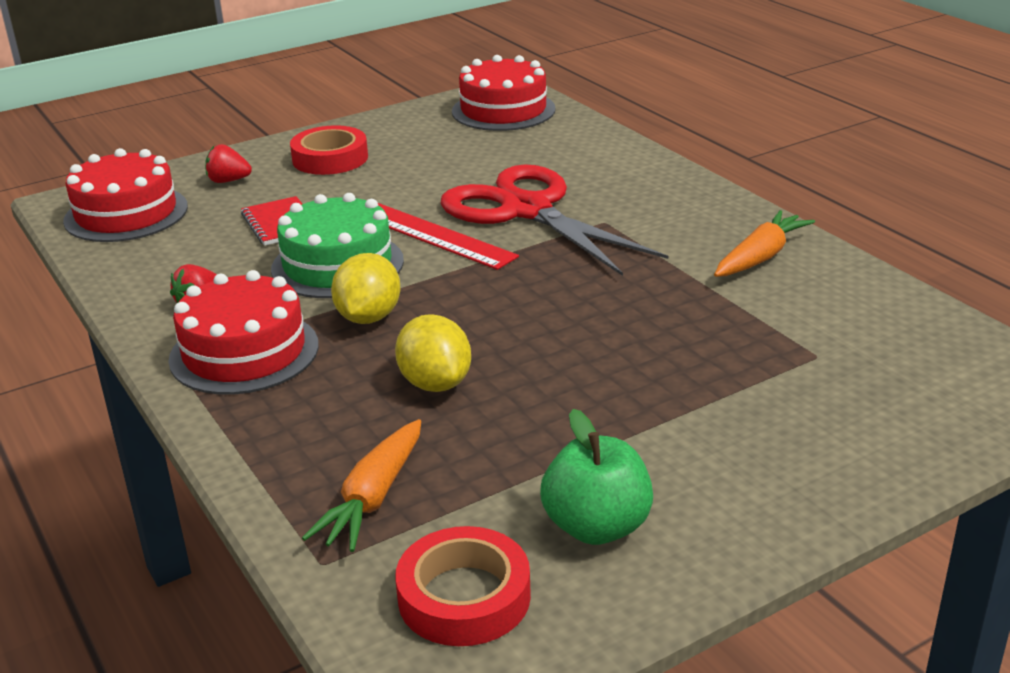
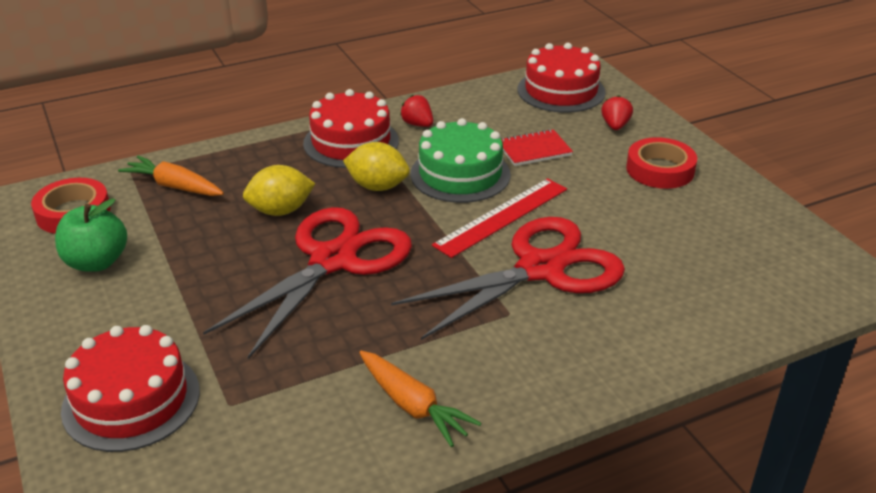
camera: 95 degrees right, 5 degrees up
red cake [452,55,556,131] -> red cake moved to [61,325,200,452]
none -> red scissors [203,207,412,359]

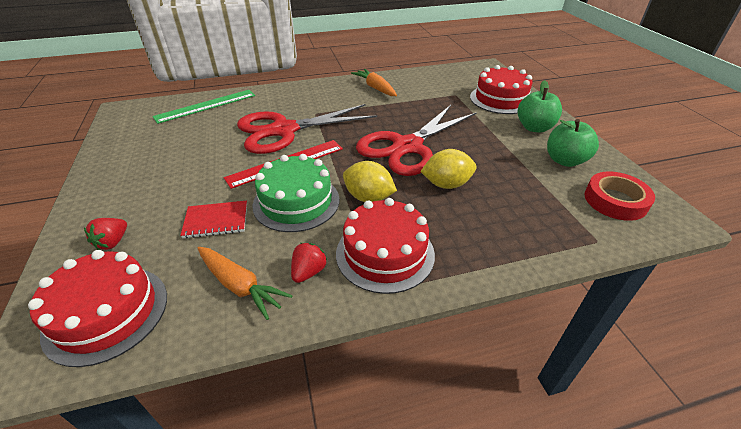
camera: 170 degrees left, 5 degrees up
orange carrot [118,156,224,196] -> orange carrot moved to [198,247,293,320]
red strawberry [400,95,433,127] -> red strawberry turned 120 degrees counterclockwise [291,243,327,283]
red tape [626,137,697,189] -> none
none -> green ruler [152,90,255,124]
none -> green apple [518,80,562,132]

